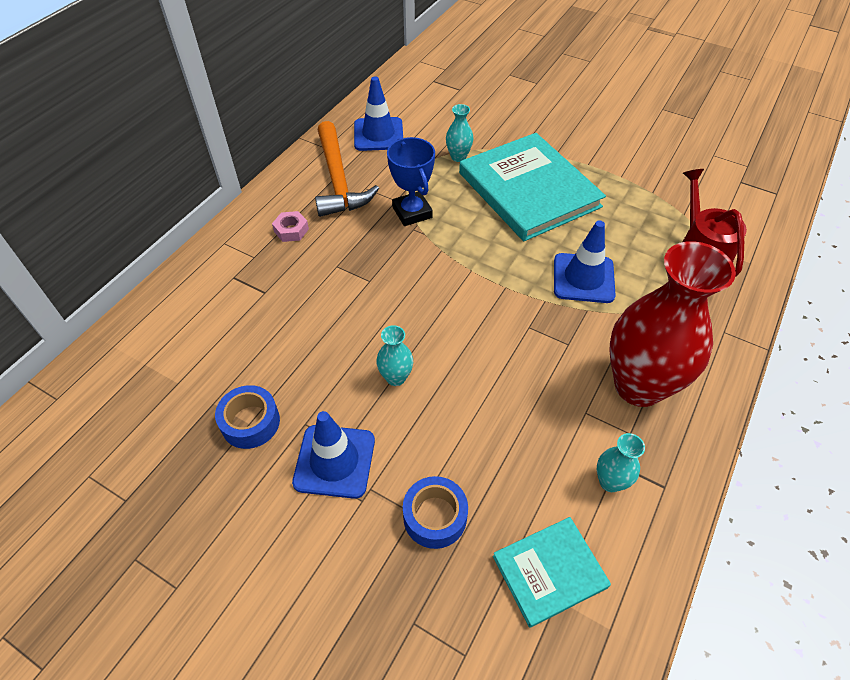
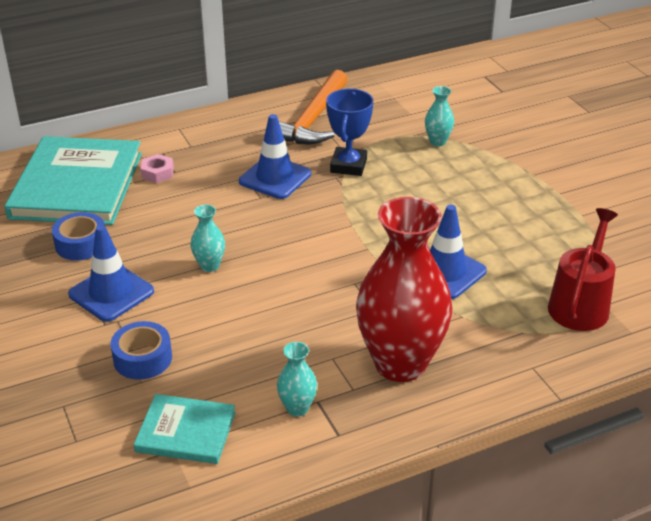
camera: 35 degrees right, 15 degrees down
pink nut [272,211,309,242] -> pink nut moved to [140,154,174,183]
blue traffic cone [354,76,403,151] -> blue traffic cone moved to [239,114,311,199]
turquoise book [459,133,606,241] -> turquoise book moved to [4,136,142,225]

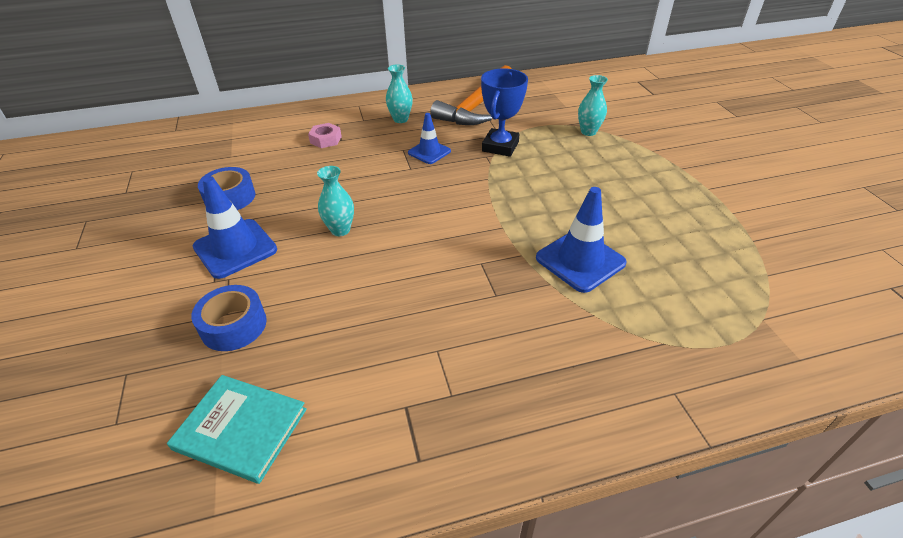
camera: 10 degrees right, 5 degrees up
turquoise book [4,136,142,225] -> none
blue traffic cone [239,114,311,199] -> blue traffic cone [408,113,451,164], size x0.62
turquoise vase [277,342,317,417] -> turquoise vase moved to [386,64,413,123]
red vase [356,197,452,382] -> none
red watering can [548,208,618,331] -> none

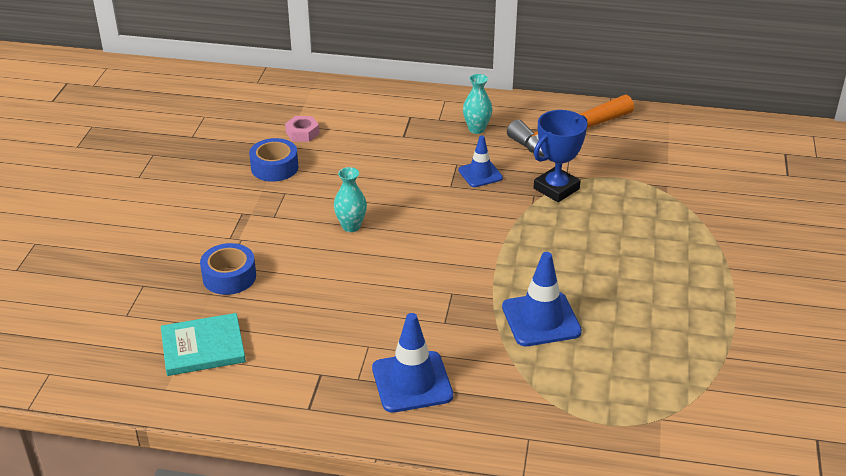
camera: 25 degrees right, 5 degrees down
turquoise book [167,375,307,484] -> turquoise book turned 60 degrees counterclockwise [161,313,246,376]
blue traffic cone [193,176,277,279] -> blue traffic cone moved to [372,313,453,413]
pink nut [308,123,342,148] -> pink nut moved to [285,116,320,142]
turquoise vase [578,75,608,136] -> none

